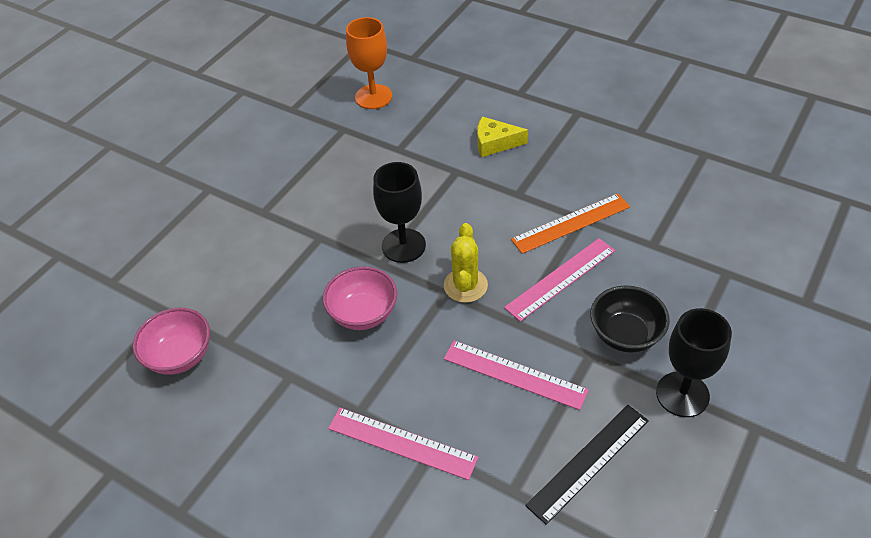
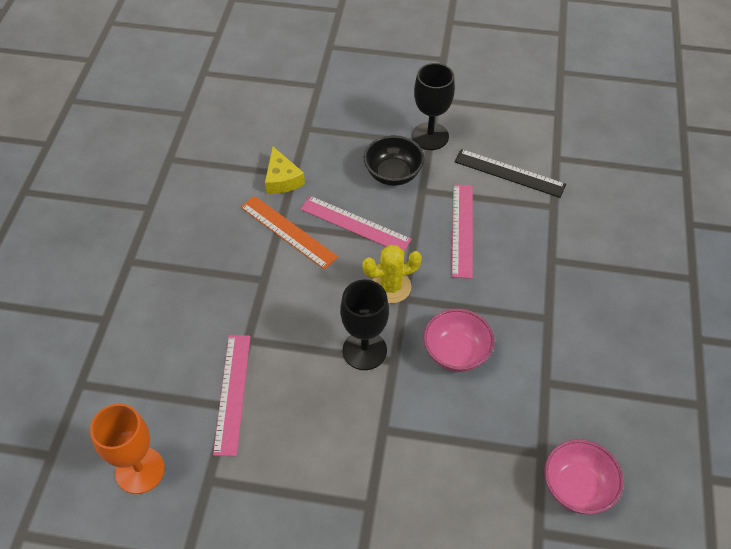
camera: 115 degrees left, 5 degrees up
pink ruler [328,408,478,480] -> pink ruler moved to [213,335,251,456]
yellow cheese [477,116,528,157] -> yellow cheese moved to [265,147,305,194]

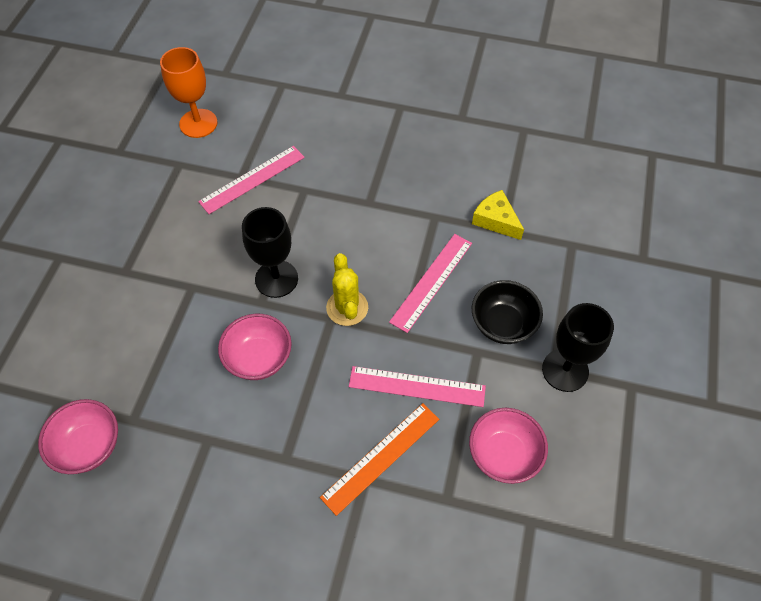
camera: 95 degrees right, 5 degrees up
pink ruler [213,335,251,456] -> pink ruler turned 45 degrees counterclockwise [198,146,305,214]
orange ruler [241,196,338,270] -> orange ruler moved to [320,403,439,516]
yellow cheese [265,147,305,194] -> yellow cheese turned 60 degrees clockwise [472,190,524,240]
black ruler [454,149,566,198] -> pink bowl [469,408,548,484]

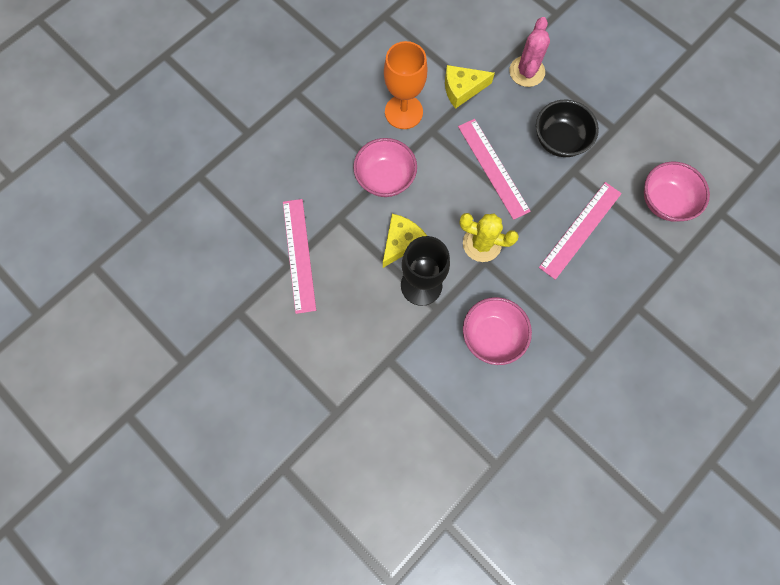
camera: 60 degrees left, 15 degrees up
pink bowl [38,399,118,474] -> pink bowl moved to [353,138,417,197]
orange goblet [160,47,217,138] -> orange goblet moved to [384,41,428,129]
orange ruler [320,403,439,516] -> none
black goblet [542,303,614,392] -> none
none -> yellow cheese [383,214,427,268]
none -> pink cactus [509,17,550,87]

